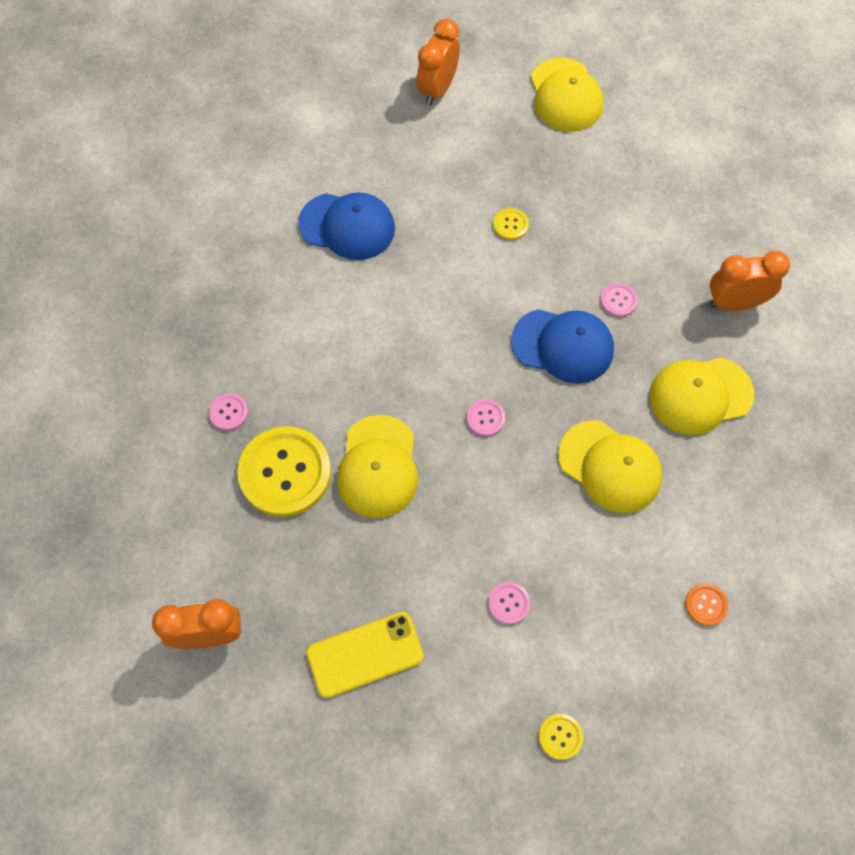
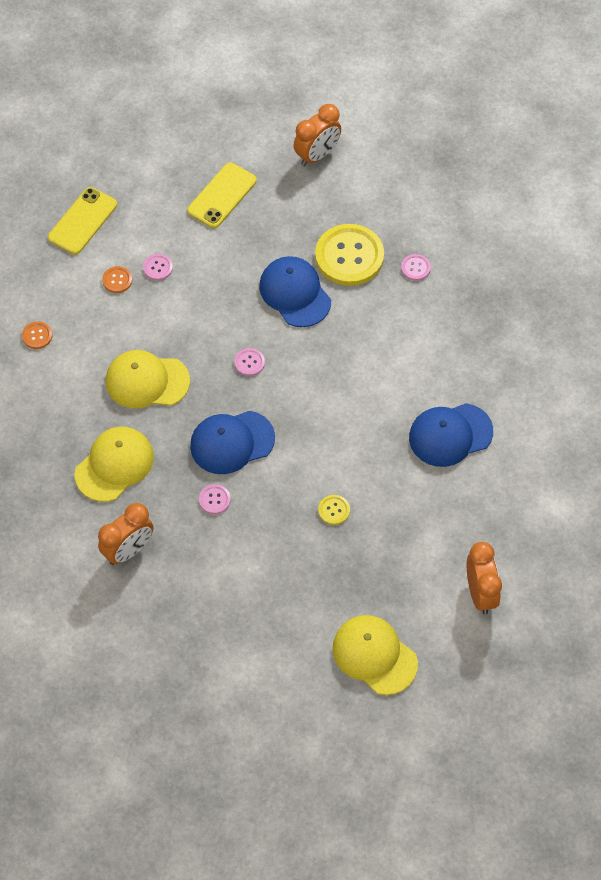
camera: 145 degrees right, 5 degrees down
yellow cap [337,415,418,518] -> blue cap [259,256,331,327]
yellow button [539,714,583,760] -> yellow phone [48,187,117,255]
none -> orange button [102,266,132,293]

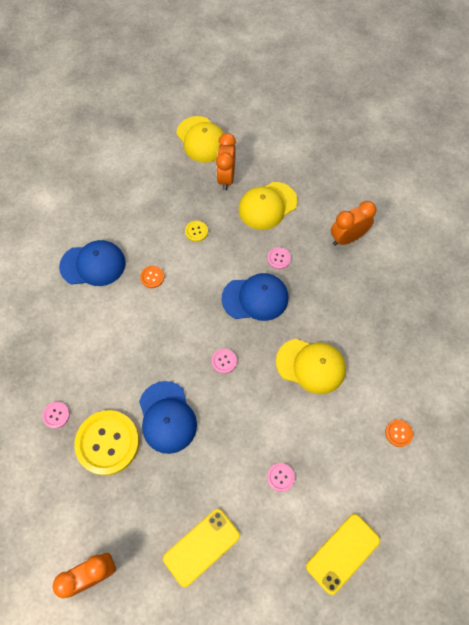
camera: 165 degrees left, 5 degrees up
yellow cap [74,426,154,502] -> yellow cap moved to [239,182,298,230]
orange button [102,266,132,293] -> orange button moved to [140,266,164,288]
orange clock [467,542,502,614] -> orange clock moved to [216,133,236,190]

